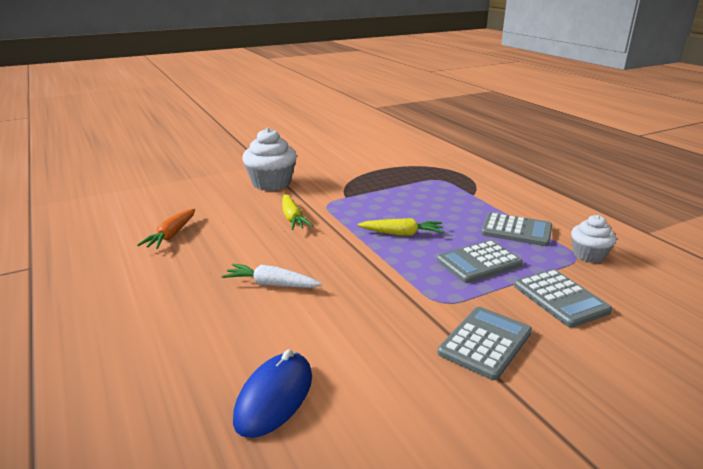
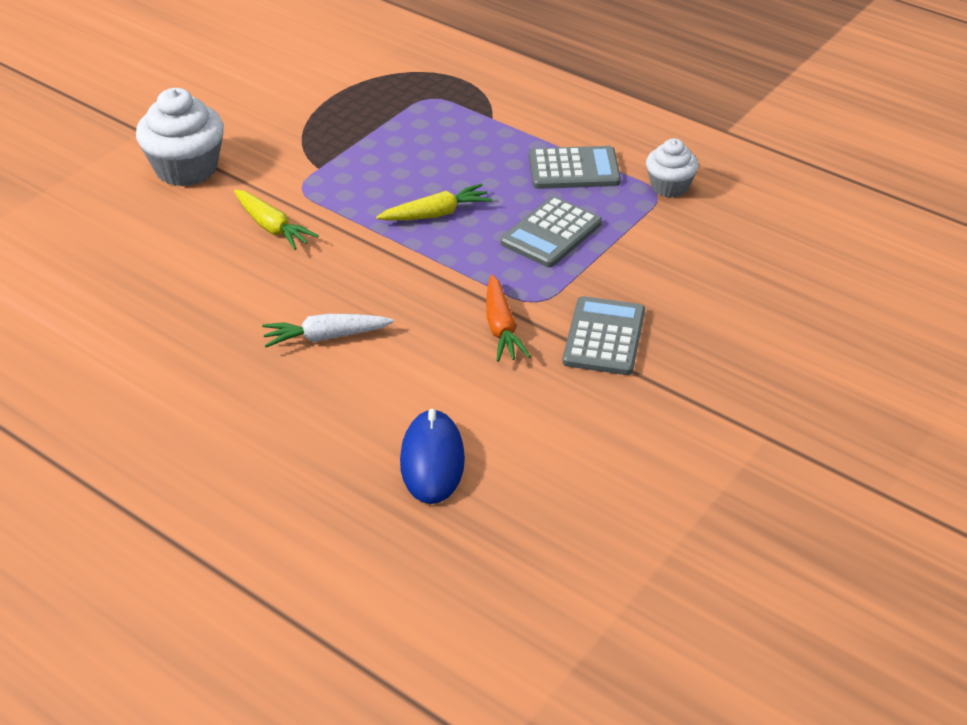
camera: 25 degrees left, 15 degrees up
orange carrot [137,209,195,249] -> orange carrot moved to [486,275,531,362]
grey calculator [514,269,612,328] -> none

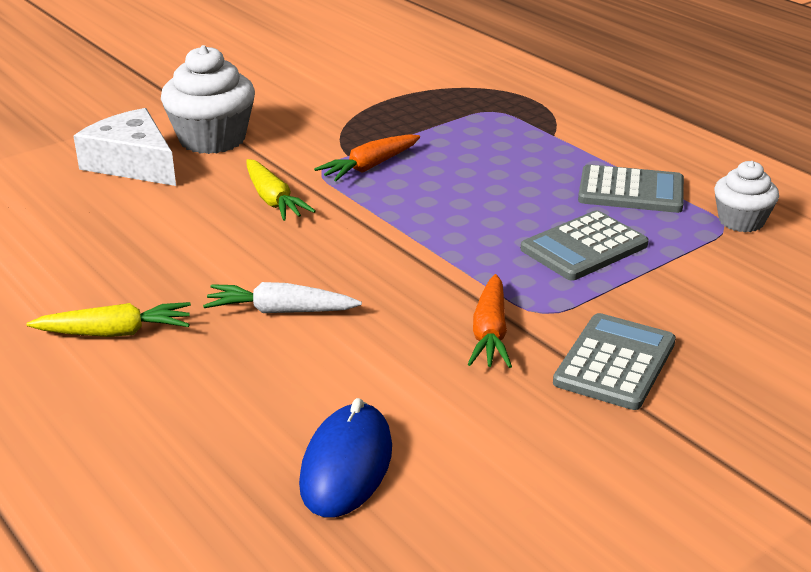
camera: 15 degrees right, 10 degrees down
yellow carrot [376,184,492,221] -> yellow carrot moved to [27,302,191,337]
none -> white cheese [74,108,176,186]
none -> orange carrot [314,134,420,181]

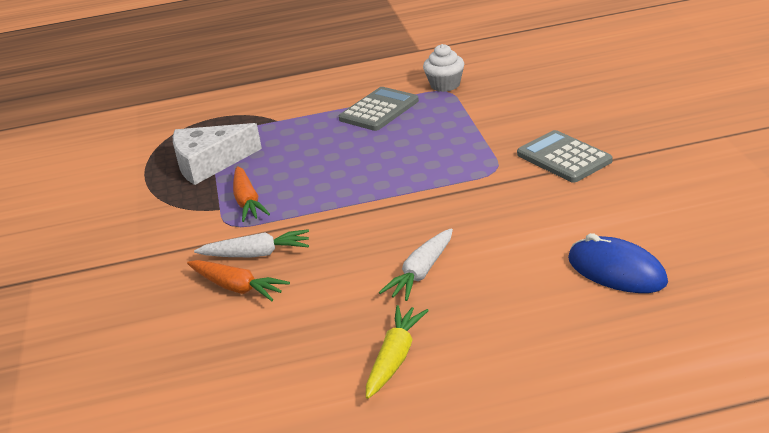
camera: 60 degrees left, 0 degrees up
white cheese [74,108,176,186] -> white cheese moved to [173,123,262,185]
white cupcake [161,45,255,154] -> none
yellow carrot [246,159,316,221] -> white carrot [194,229,309,258]
orange carrot [468,274,512,368] -> orange carrot moved to [187,260,290,301]
grey calculator [521,210,649,281] -> none

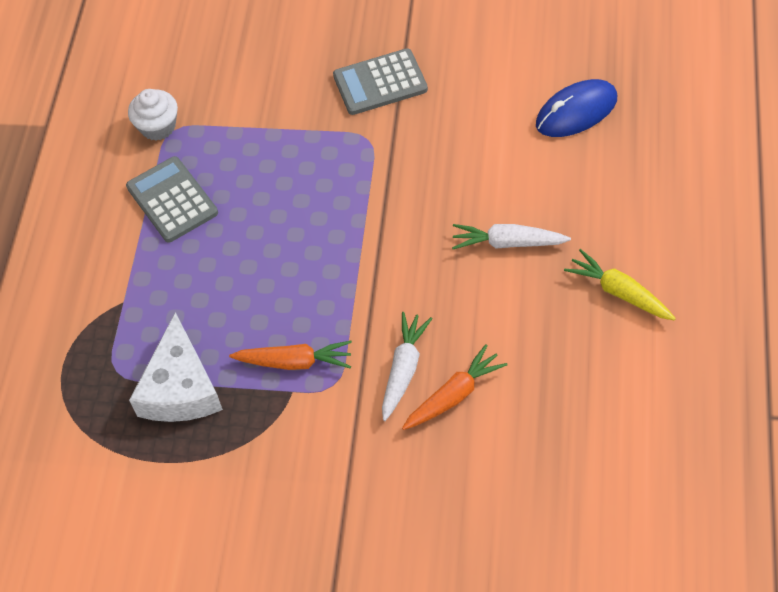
camera: 70 degrees left, 25 degrees up
white carrot [379,228,453,301] -> white carrot turned 135 degrees clockwise [452,224,571,249]

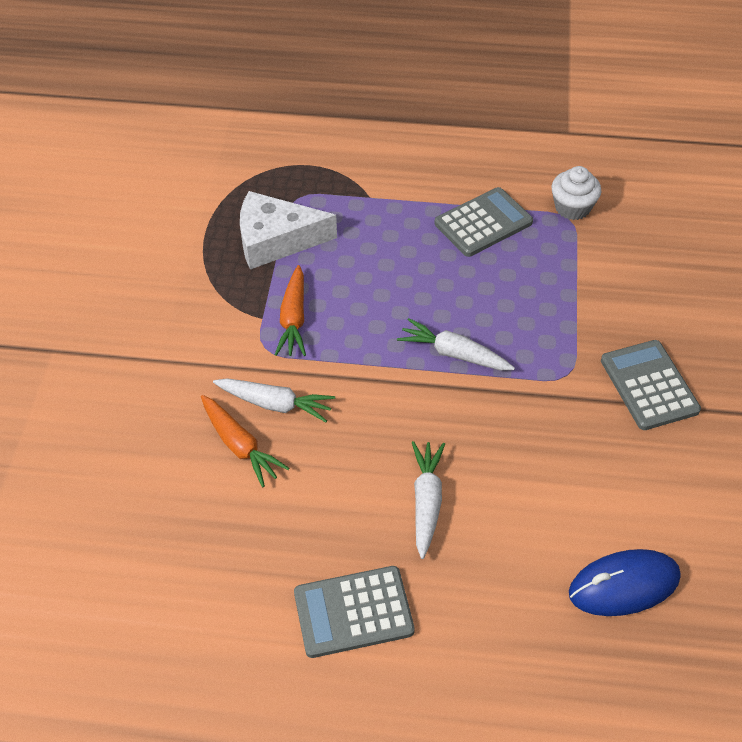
camera: 85 degrees right, 5 degrees down
blue mouse [536,79,617,137] -> blue mouse turned 75 degrees counterclockwise [569,549,680,616]
yellow carrot [564,249,676,320] -> grey calculator [294,566,415,658]
none -> white carrot [397,318,515,370]

